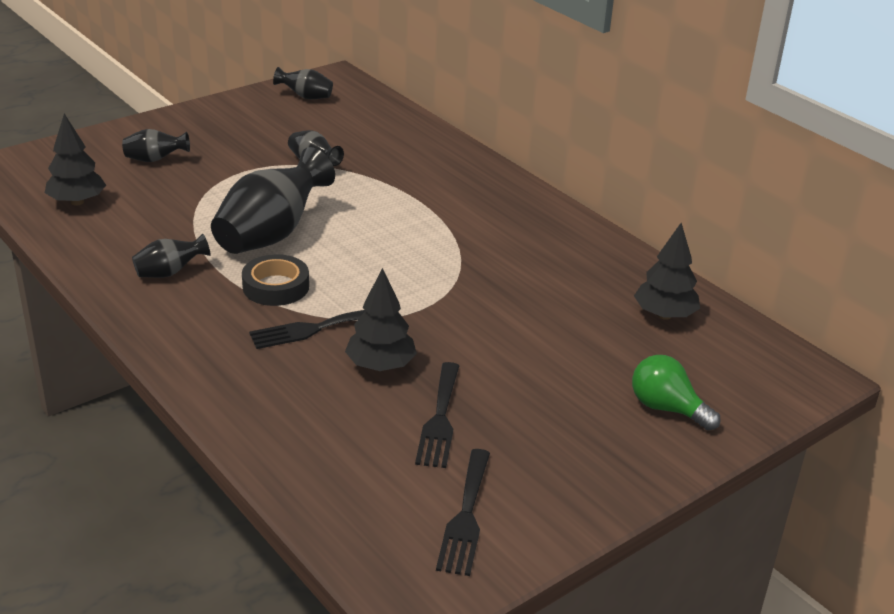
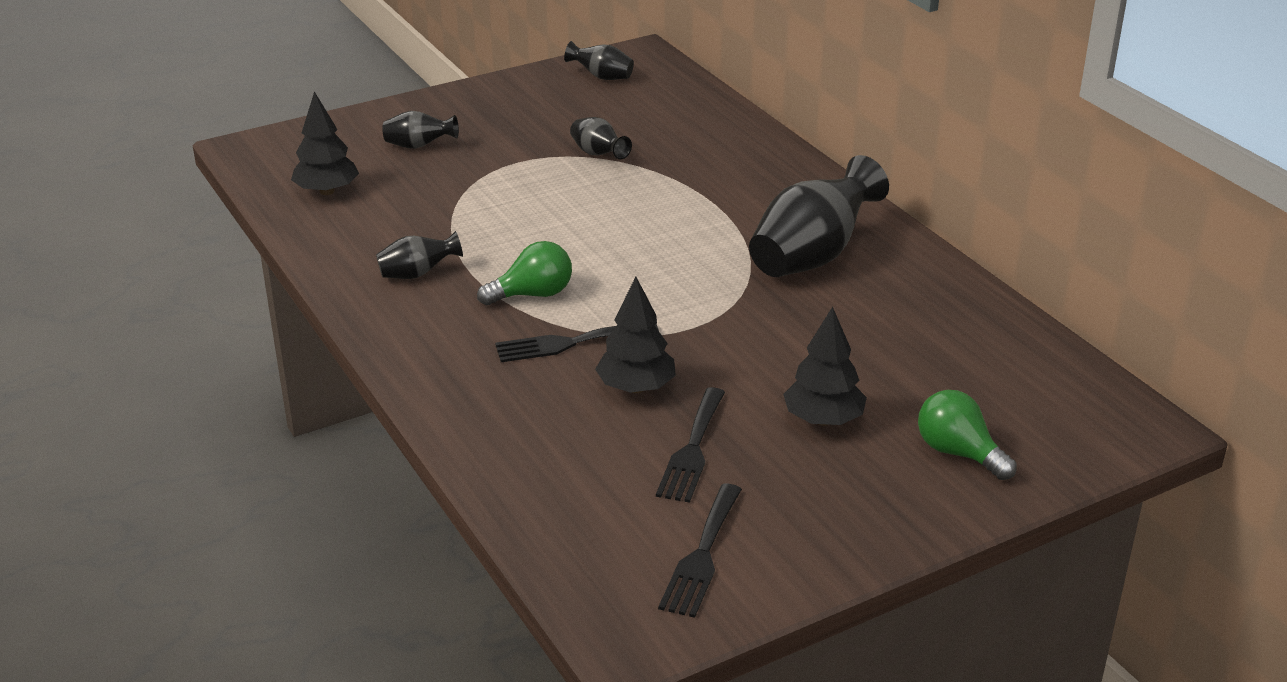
camera: 10 degrees right, 0 degrees up
black vase [211,147,335,254] -> black vase moved to [749,155,889,277]
black tape [242,254,309,306] -> green light bulb [477,241,572,305]
black tree [634,223,700,320] -> black tree moved to [783,307,867,426]

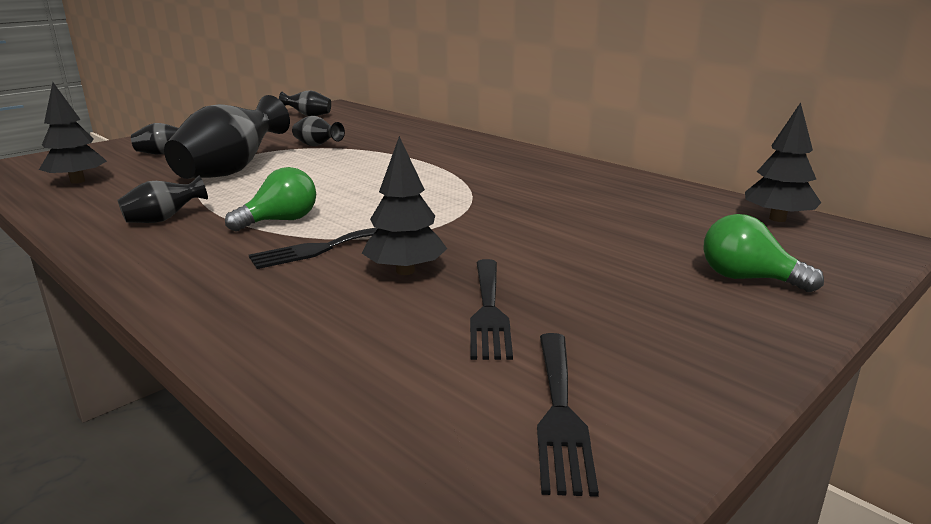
camera: 15 degrees left, 10 degrees down
black vase [749,155,889,277] -> black vase moved to [164,95,290,179]
black tree [783,307,867,426] -> black tree moved to [745,102,821,222]

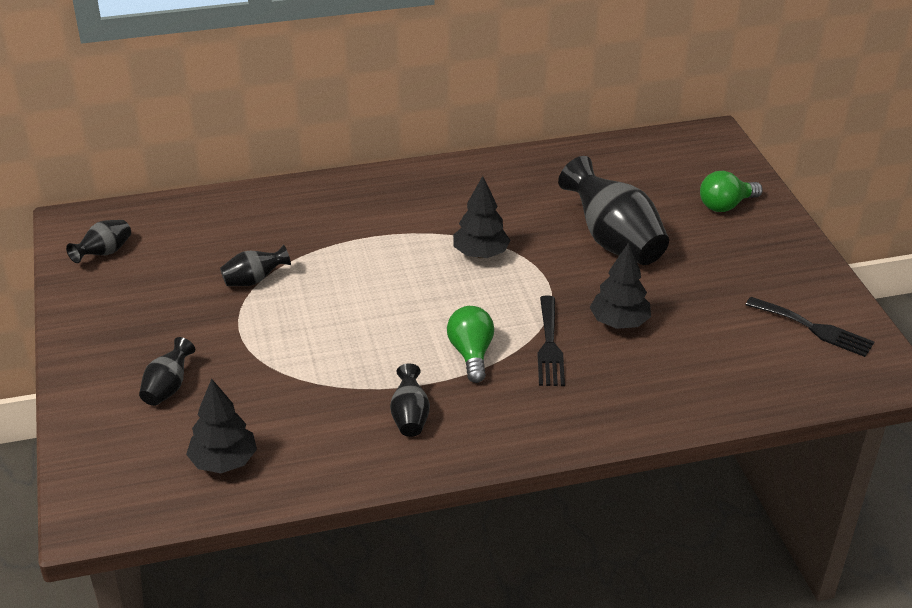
camera: 60 degrees left, 15 degrees up
black vase [164,95,290,179] -> black vase moved to [558,156,669,265]
black fork [470,259,513,360] -> none
black tree [745,102,821,222] -> black tree moved to [453,176,511,258]

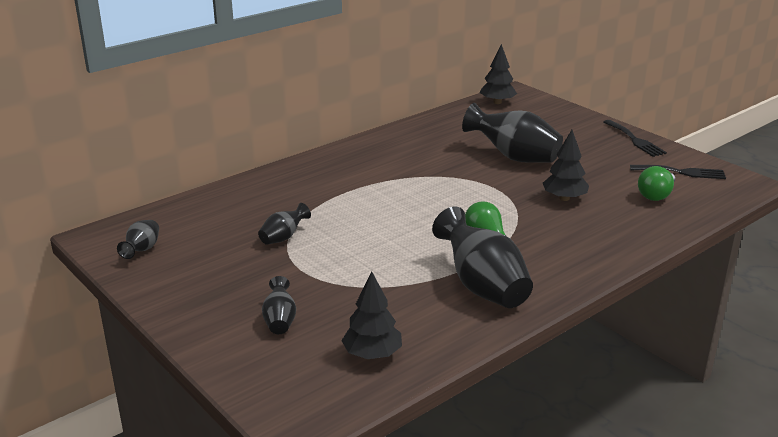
camera: 25 degrees left, 10 degrees down
black vase [390,363,430,437] -> black vase [432,206,533,308], size x2.01
black tree [453,176,511,258] -> black tree moved to [480,44,517,104]
black fork [538,296,565,386] -> black fork moved to [603,120,667,157]
green light bulb [700,171,763,212] -> green light bulb moved to [638,166,675,201]

